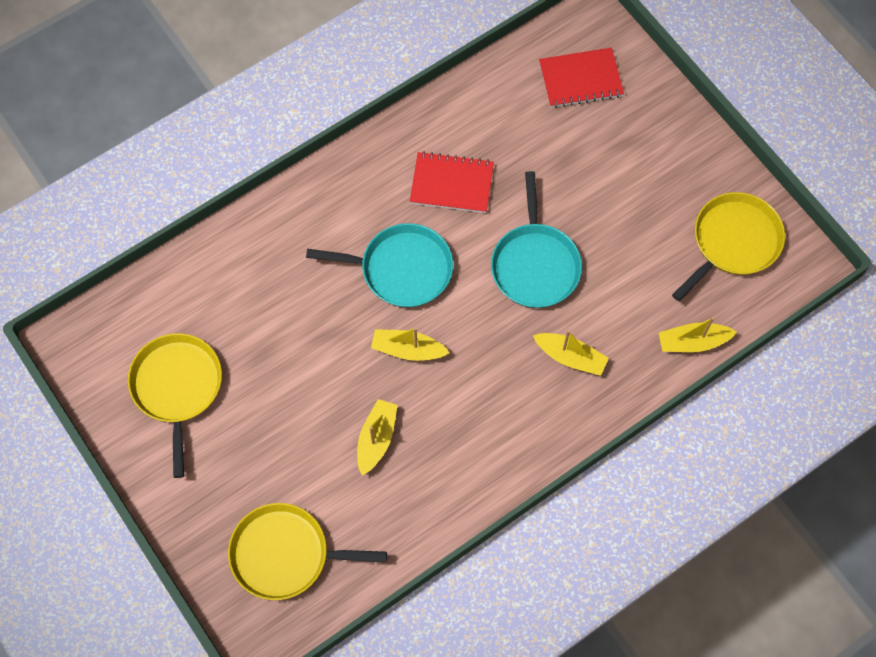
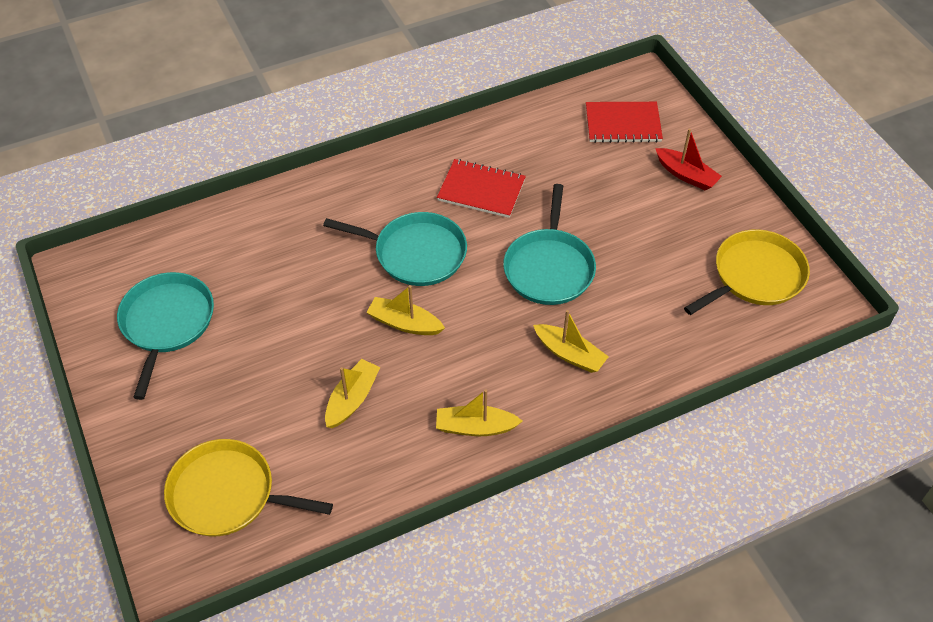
camera: 10 degrees right, 15 degrees down
yellow pan [128,333,222,478] -> turquoise pan [117,272,214,400]
yellow boat [659,317,737,352] -> yellow boat moved to [436,389,523,436]
none -> red boat [655,129,722,190]

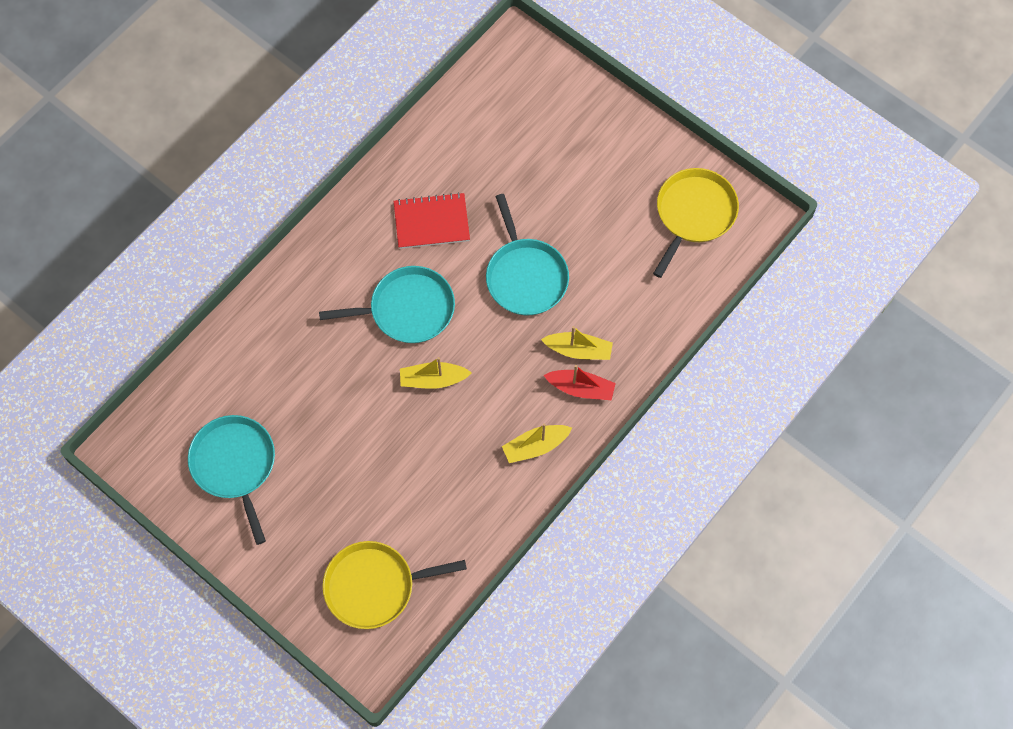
camera: 25 degrees left, 15 degrees up
yellow boat [325,359,380,428] -> none
red notebook [586,102,663,143] -> none
red boat [655,129,722,190] -> red boat moved to [544,365,616,400]

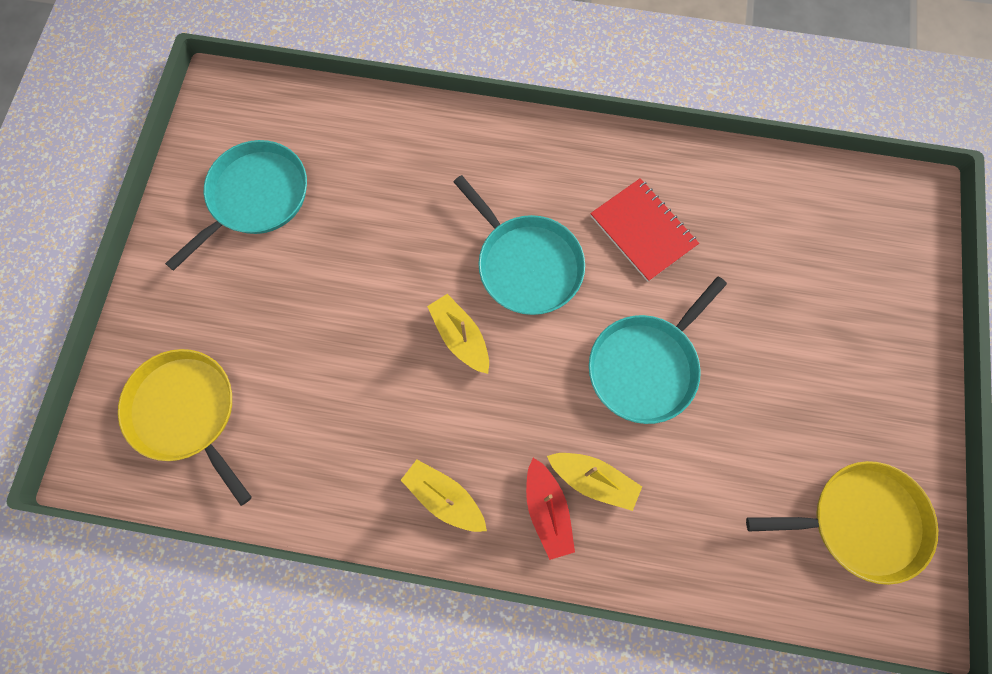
camera: 60 degrees right, 5 degrees up
yellow boat [541,326,613,360] -> yellow boat turned 45 degrees counterclockwise [547,453,642,511]

